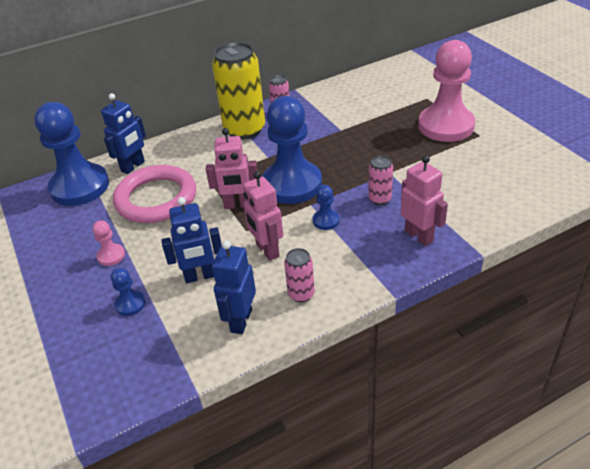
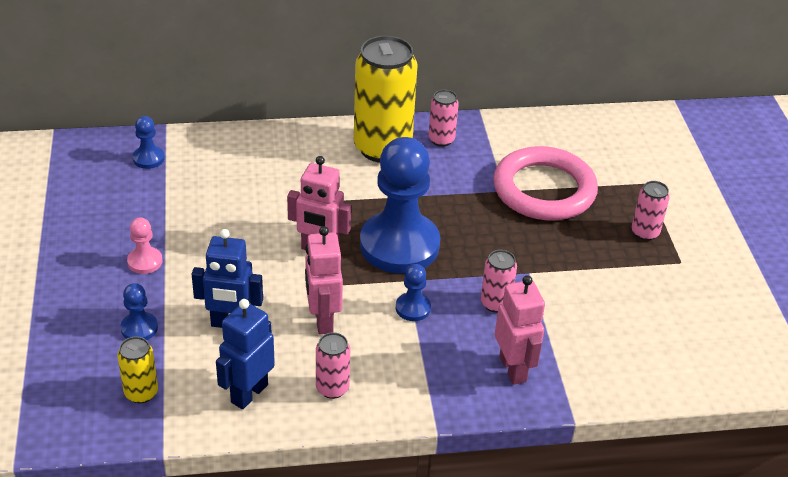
camera: 15 degrees right, 0 degrees up
blue pawn [34,102,109,206] -> blue pawn [132,116,165,169], size x0.42
blue robot [101,93,146,174] -> none
pink ring [113,165,196,223] -> pink ring moved to [493,146,598,220]
pink pawn [418,40,475,142] -> pink can [631,181,670,241]
none -> yellow can [117,336,158,403]

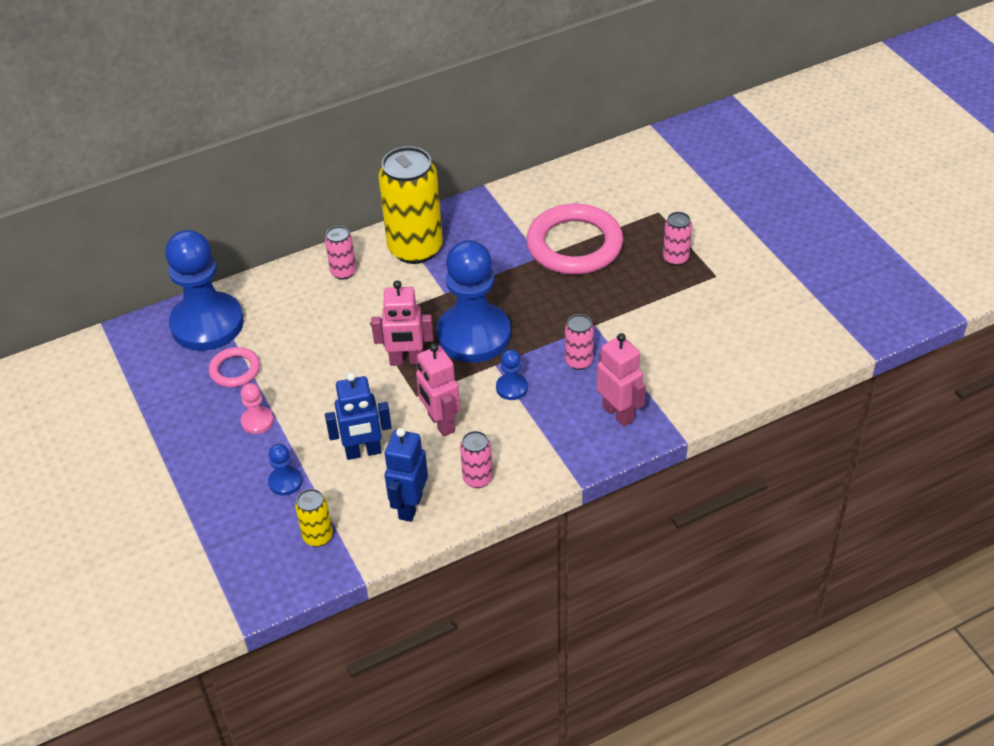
camera: 15 degrees left, 5 degrees up
blue pawn [132,116,165,169] -> blue pawn [165,230,244,351], size x2.40
pink can [429,90,459,147] -> pink can moved to [325,226,356,280]
none -> pink ring [209,347,260,387]

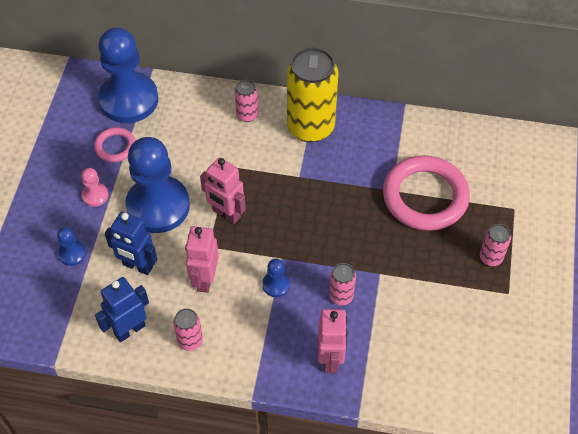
camera: 35 degrees right, 10 degrees up
yellow can [295,489,333,547] -> none
blue pawn [436,240,511,363] -> blue pawn moved to [125,137,190,233]

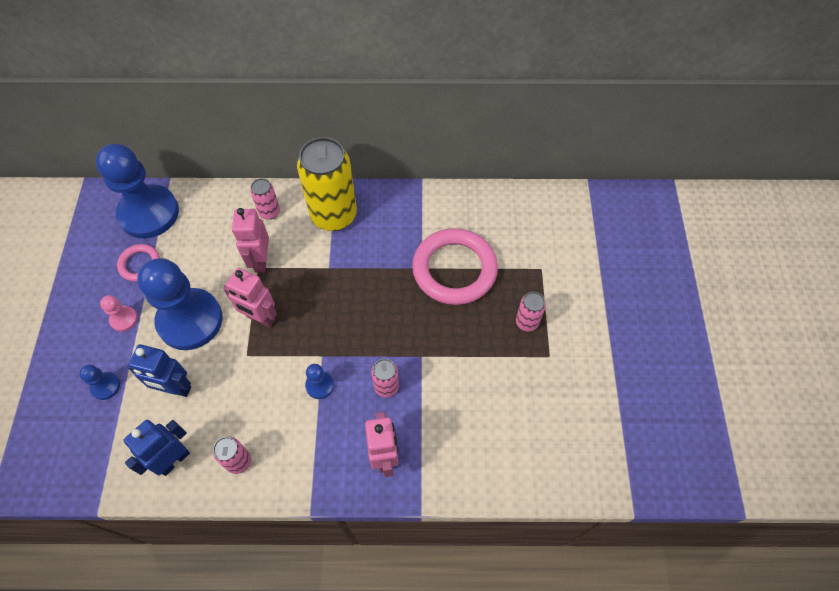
camera: 10 degrees left, 5 degrees up
pink robot [185,226,219,293] -> pink robot moved to [232,208,269,273]

